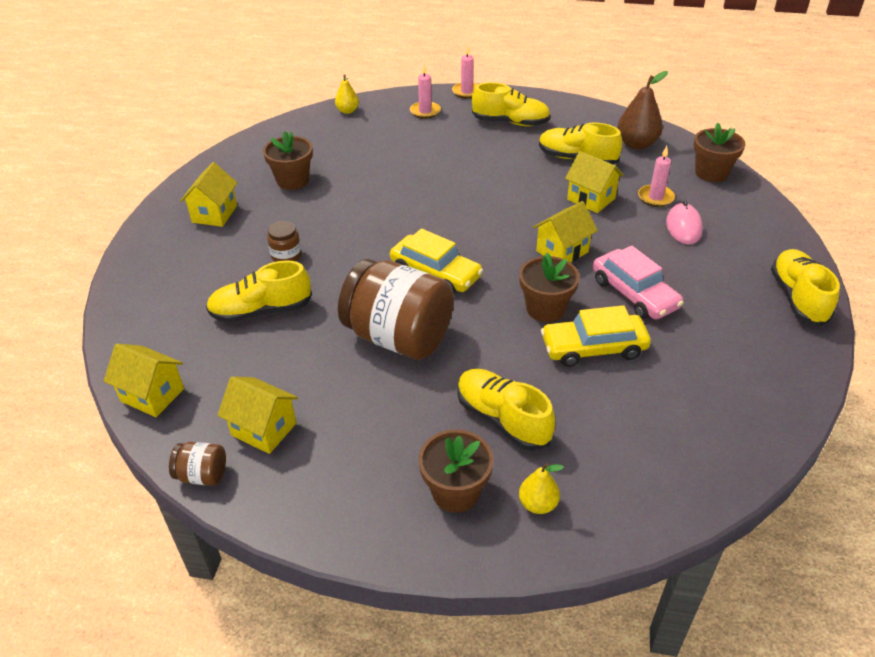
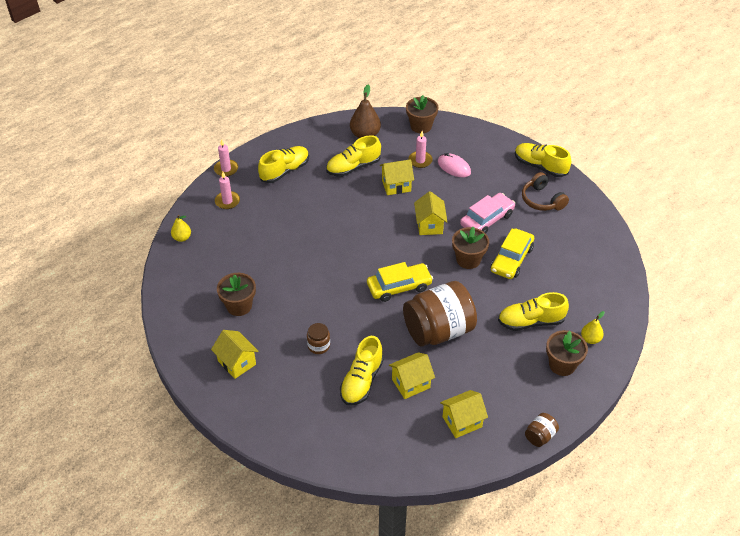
camera: 55 degrees left, 5 degrees up
yellow house [104,344,184,417] -> yellow house moved to [389,352,435,399]
brown jar [169,442,226,486] -> brown jar moved to [525,413,559,447]
pink car [593,246,684,320] -> pink car turned 45 degrees counterclockwise [460,193,515,233]
none -> brown headphones [522,172,569,211]

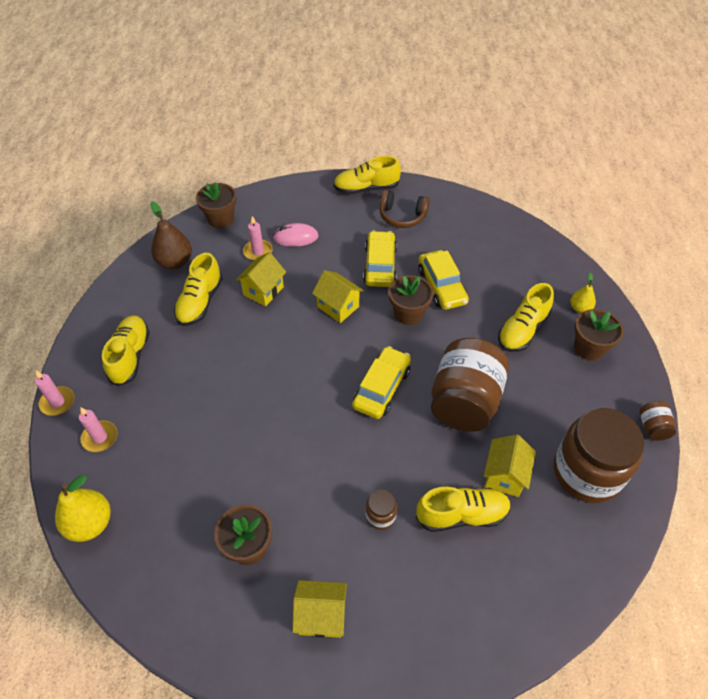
camera: 45 degrees left, 5 degrees up
yellow pear [171,215,191,242] -> yellow pear [55,475,111,542], size x1.72
yellow shoe [340,336,384,406] -> yellow shoe turned 75 degrees counterclockwise [416,487,511,532]
yellow house [440,390,488,438] -> brown jar [554,408,644,503]
pink car [460,193,515,233] -> yellow car [363,231,397,287]

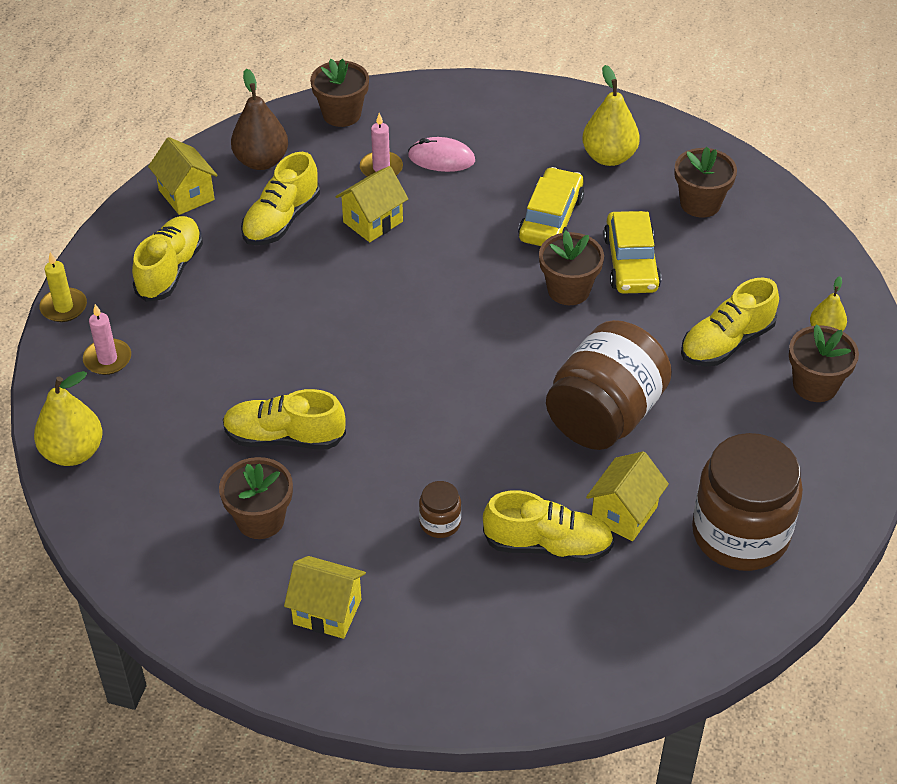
camera: 15 degrees right, 5 degrees down
pink candle [35,371,74,416] -> yellow candle [39,252,87,322]
yellow house [312,270,364,323] -> yellow house moved to [148,137,218,215]
yellow shoe [333,156,401,195] -> yellow shoe moved to [223,389,346,449]
yellow car [352,346,411,419] -> none
brown headphones [380,190,430,228] -> yellow pear [582,65,640,166]
brown jar [639,401,676,441] -> none
none -> brown flower pot [675,147,737,218]

